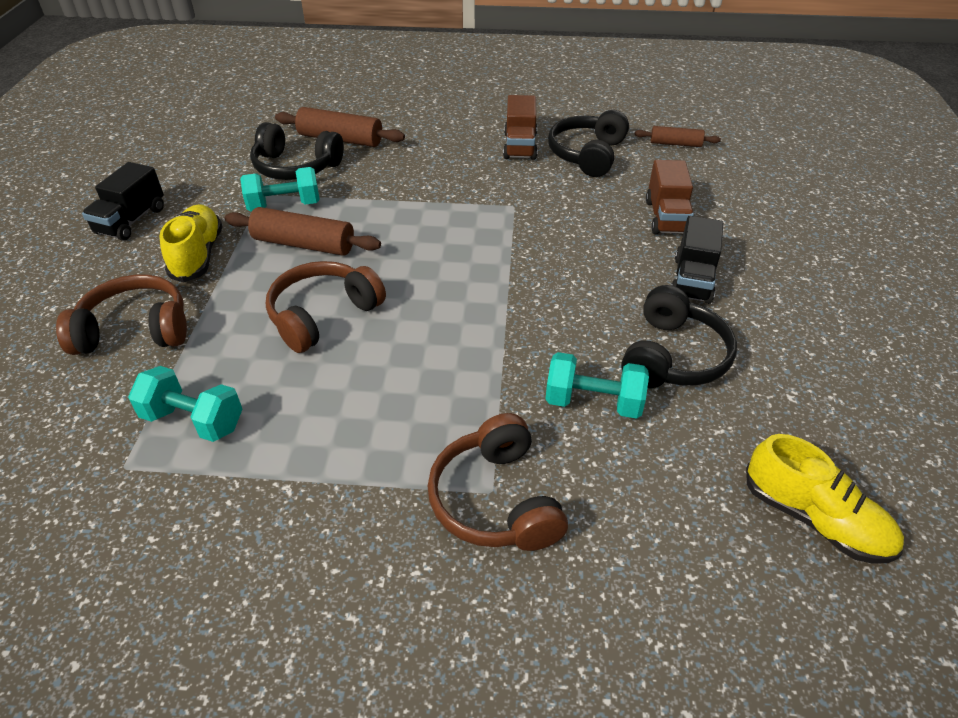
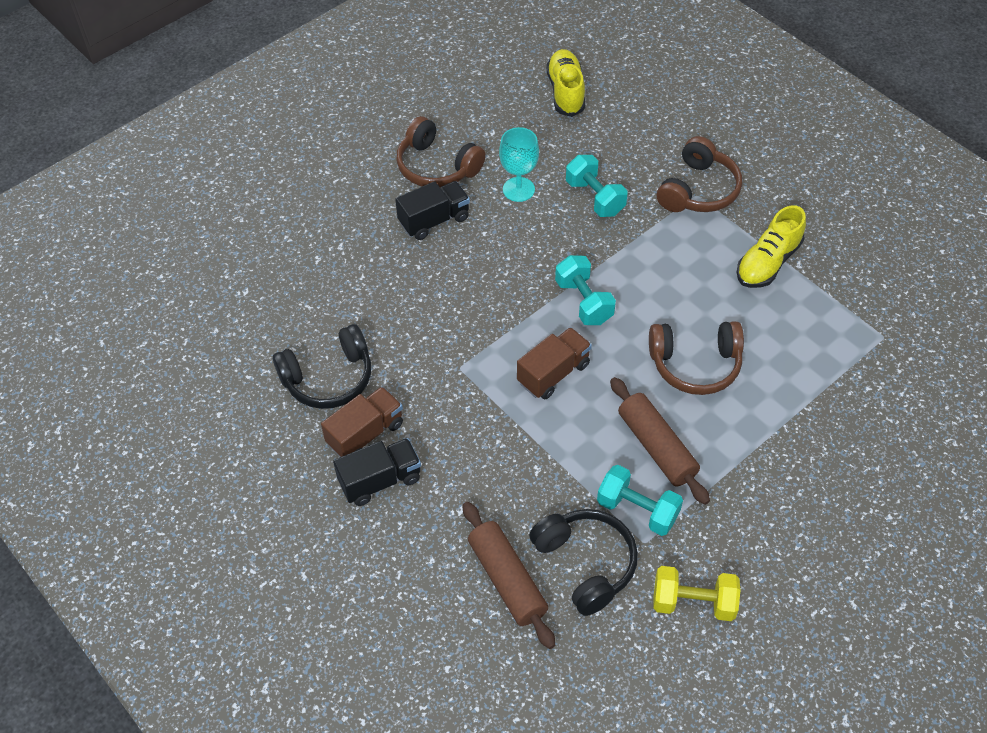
camera: 135 degrees left, 10 degrees up
brown headphones [56,274,187,355] -> brown headphones moved to [396,116,486,187]
black truck [82,162,164,241] -> black truck moved to [333,438,421,506]
turquoise dumbbell [128,366,242,442] -> turquoise dumbbell moved to [555,255,616,325]
yellow shoe [159,204,223,282] -> yellow shoe moved to [737,205,806,288]
black headphones [621,285,737,388] -> turquoise goblet [499,127,539,202]
brown rolling pin [635,126,721,147] -> none
brown truck [646,160,694,234] -> brown truck moved to [517,327,592,399]
none -> yellow dumbbell [653,566,741,621]

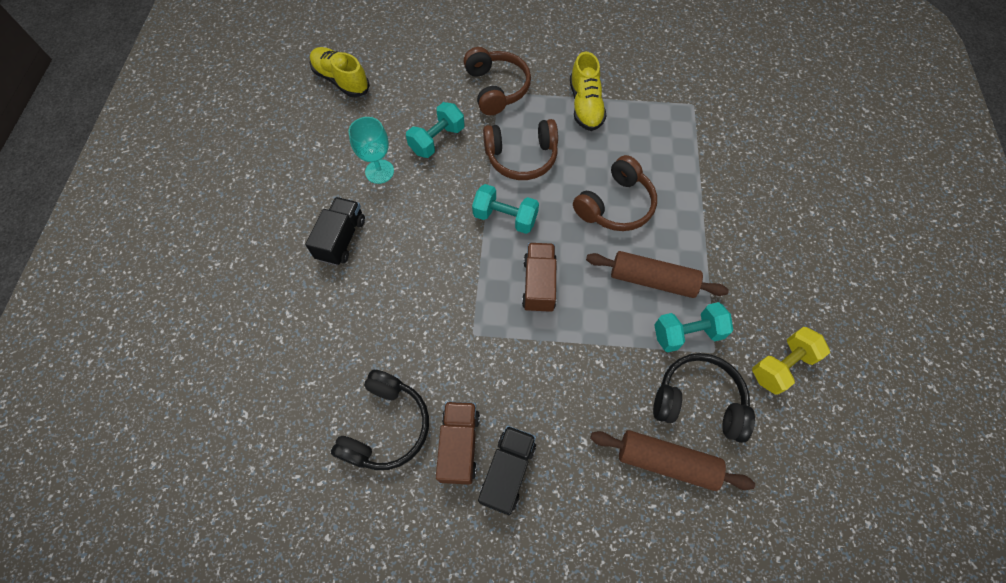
camera: 45 degrees left, 10 degrees up
brown headphones [396,116,486,187] -> brown headphones moved to [483,119,558,180]
turquoise dumbbell [566,155,627,217] -> turquoise dumbbell turned 60 degrees counterclockwise [406,102,465,158]

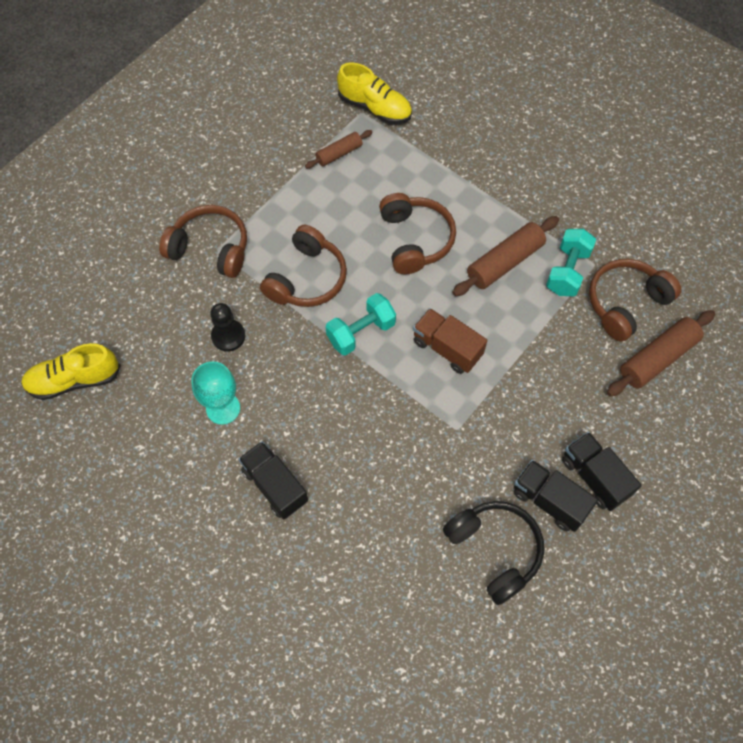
camera: 55 degrees left, 0 degrees up
turquoise dumbbell [406,102,465,158] -> black pawn [210,303,245,352]
brown truck [436,401,480,485] -> black truck [514,460,598,532]
yellow shoe [570,52,607,131] -> yellow shoe moved to [337,62,412,124]
black headphones [653,353,755,443] -> brown headphones [589,259,681,342]
yellow dumbbell [752,327,830,395] -> none
none -> brown rolling pin [305,130,373,168]

